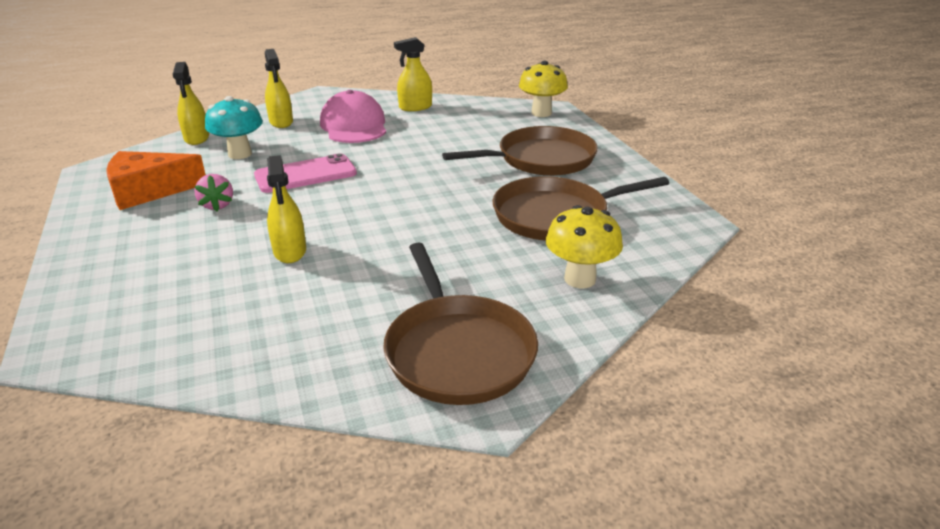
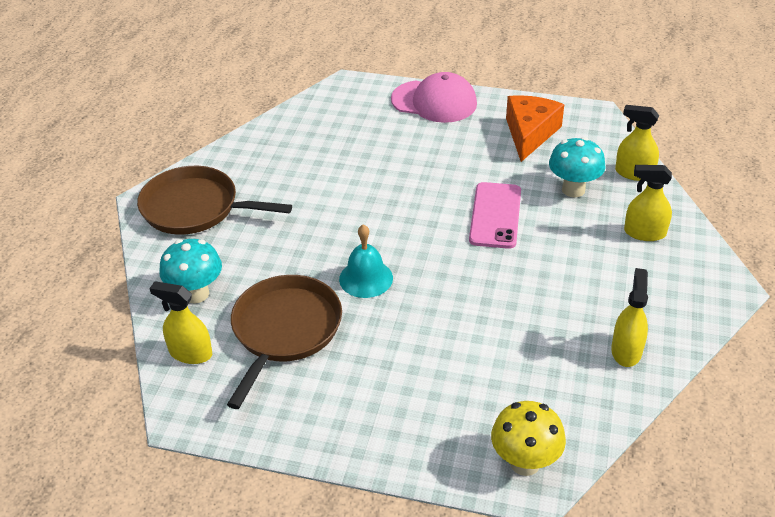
camera: 125 degrees right, 10 degrees up
pink strawberry [194,174,233,211] -> none
yellow spray bottle [267,155,306,263] -> yellow spray bottle moved to [149,281,212,364]
pink cap [320,90,386,143] -> pink cap moved to [391,72,477,123]
brown pan [442,126,598,176] -> none
yellow mushroom [546,205,623,288] -> turquoise mushroom [159,239,222,303]
none -> turquoise bell [339,224,393,298]

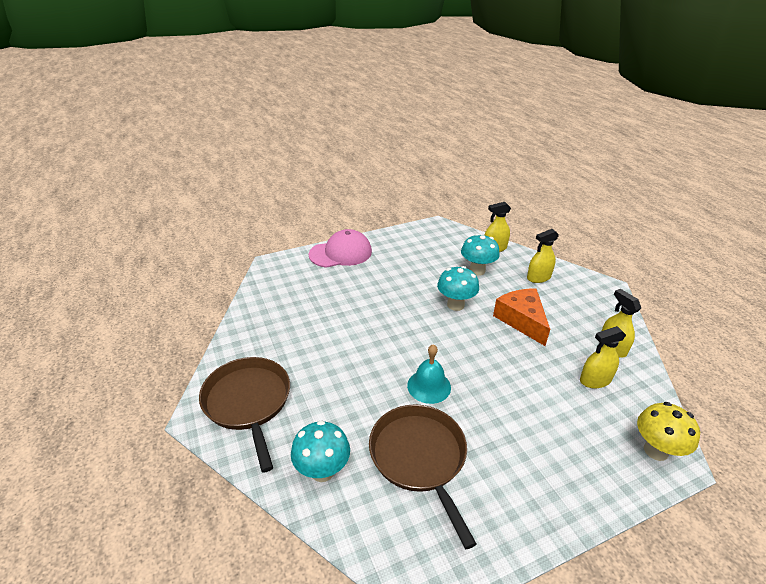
camera: 40 degrees left, 5 degrees down
brown pan [137,166,292,235] -> brown pan turned 90 degrees clockwise [199,357,290,473]
yellow spray bottle [149,281,212,364] -> yellow spray bottle moved to [580,326,626,389]
pink phone [469,182,521,249] -> turquoise mushroom [437,266,479,311]
orange cheese [506,95,564,162] -> orange cheese moved to [493,288,550,346]

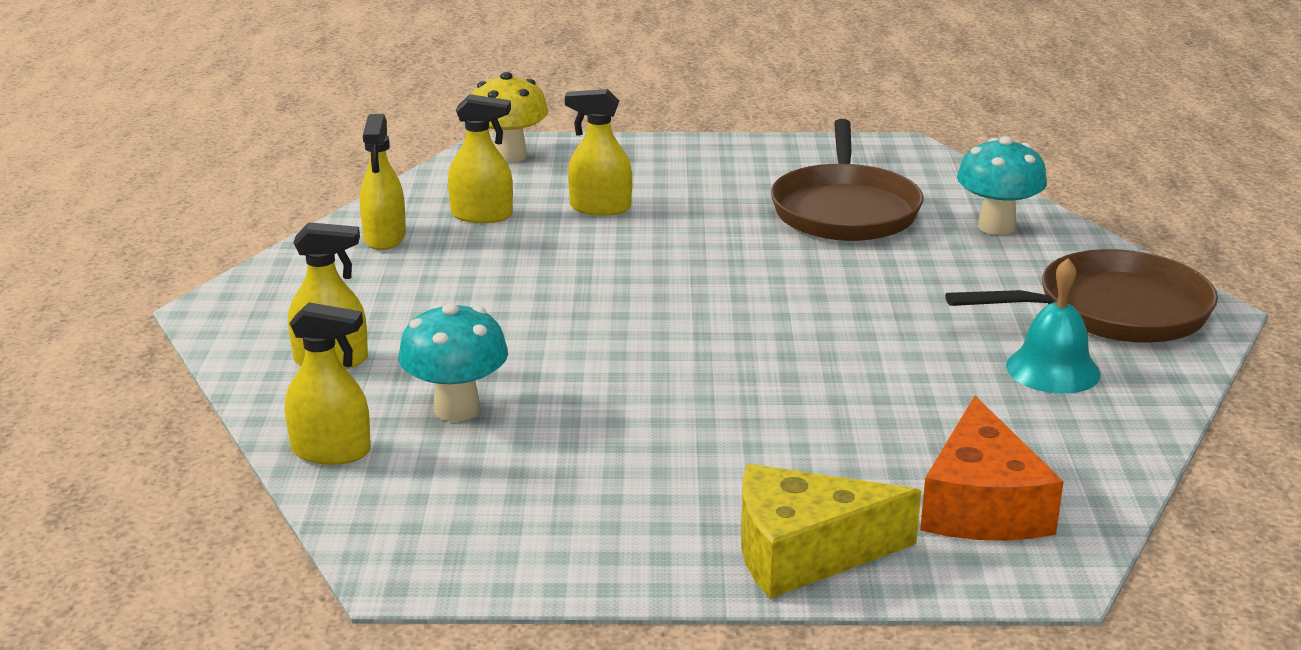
camera: 155 degrees left, 10 degrees down
brown pan [199,357,290,473] -> brown pan turned 105 degrees counterclockwise [945,249,1218,343]
pink cap [309,229,372,268] -> yellow cheese [741,464,921,599]
turquoise bell [407,344,451,404] -> turquoise bell moved to [1006,258,1101,394]
turquoise mushroom [437,266,479,311] -> none
orange cheese [493,288,550,346] -> orange cheese moved to [920,396,1064,541]
none -> yellow spray bottle [565,89,632,216]

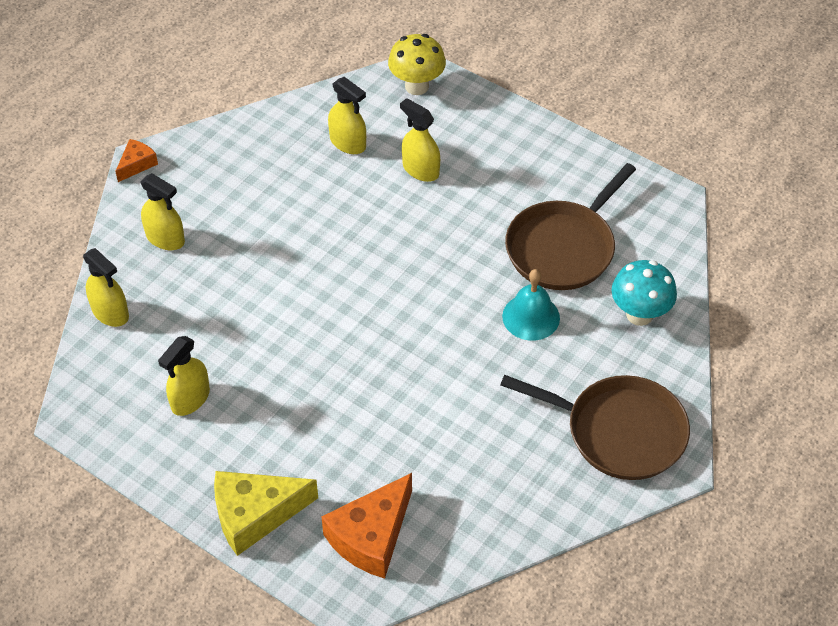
camera: 35 degrees right, 25 degrees up
yellow spray bottle [360,114,406,250] -> yellow spray bottle moved to [158,336,210,416]
turquoise mushroom [399,303,508,421] -> none
yellow cheese [741,464,921,599] -> yellow cheese turned 45 degrees counterclockwise [214,471,318,556]
turquoise bell [1006,258,1101,394] -> turquoise bell moved to [502,269,560,341]
none -> orange cheese [115,139,158,182]

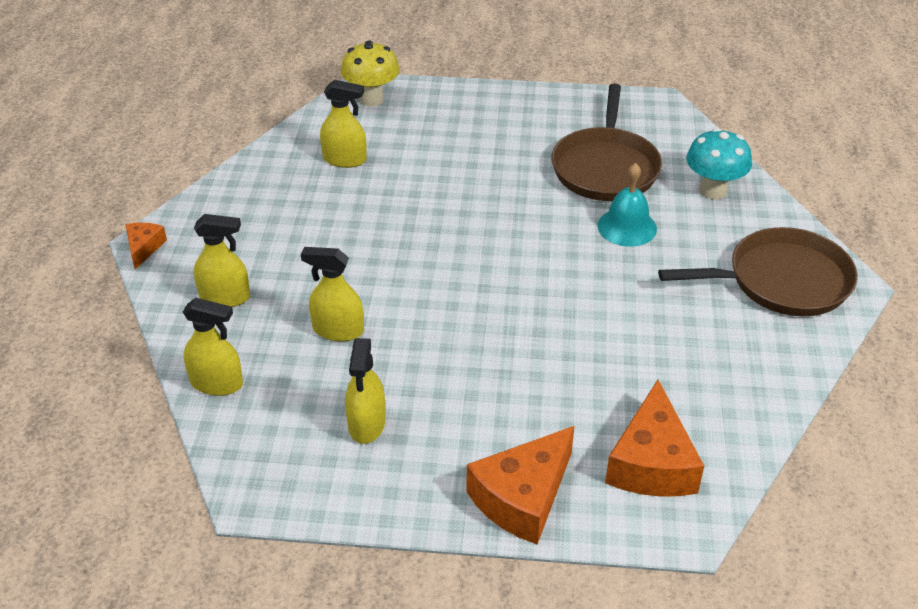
camera: 30 degrees left, 10 degrees down
yellow cheese [214,471,318,556] -> orange cheese [467,426,574,545]
yellow spray bottle [400,98,440,182] -> yellow spray bottle moved to [301,247,364,341]

